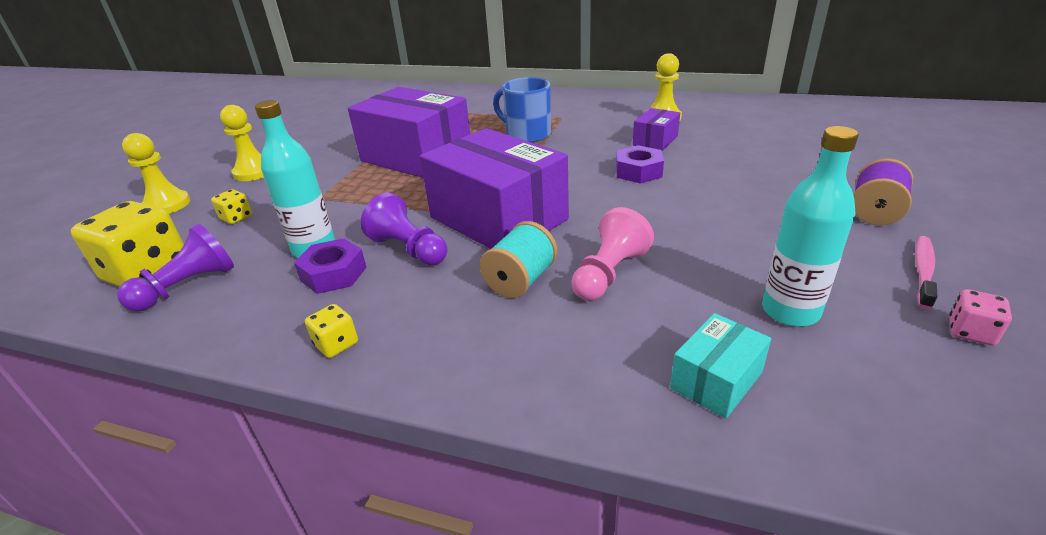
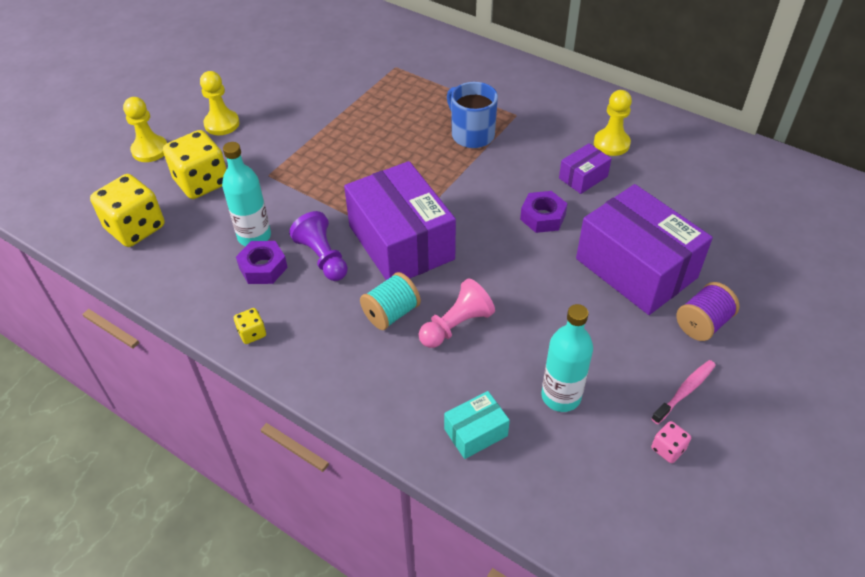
camera: 15 degrees right, 15 degrees up
purple pawn [117,224,234,311] -> none
yellow dice [211,189,252,224] -> yellow dice [163,130,227,199], size x2.21
purple box [348,87,470,178] -> purple box moved to [576,184,713,315]

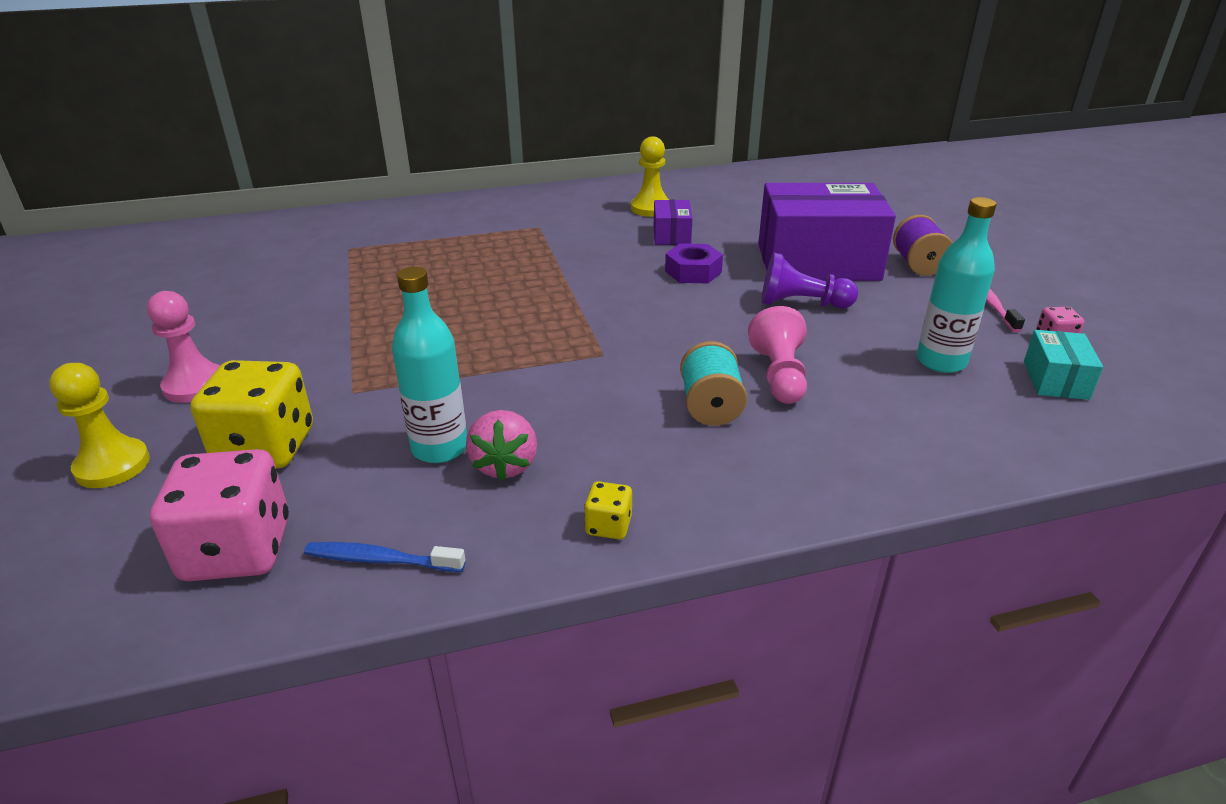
camera: 50 degrees left, 15 degrees down
yellow dice [90,174,165,247] -> pink dice [150,449,289,581]
yellow pawn [200,71,240,135] -> pink pawn [147,291,220,403]
purple nut [236,241,288,284] -> pink strawberry [466,410,537,481]
purple pawn [289,211,348,281] -> purple pawn moved to [761,253,858,309]
purple box [344,161,456,280] -> none
turquoise box [444,391,510,459] -> turquoise box moved to [1024,330,1103,400]
blue mug [447,82,498,148] -> none
none -> blue toothbrush [304,542,466,572]

